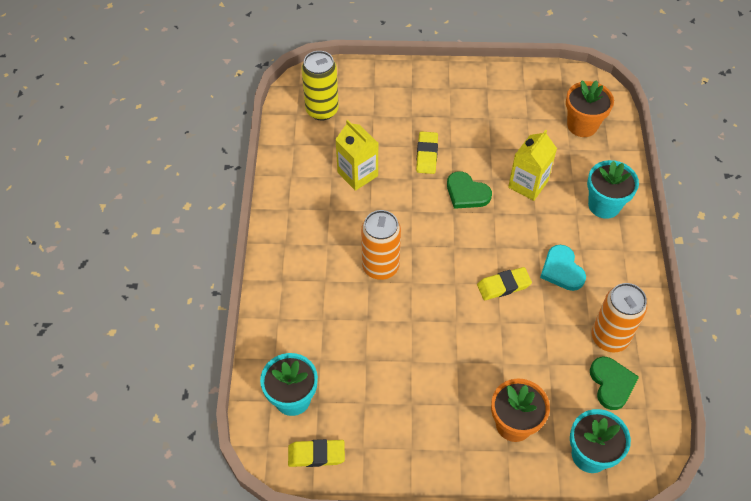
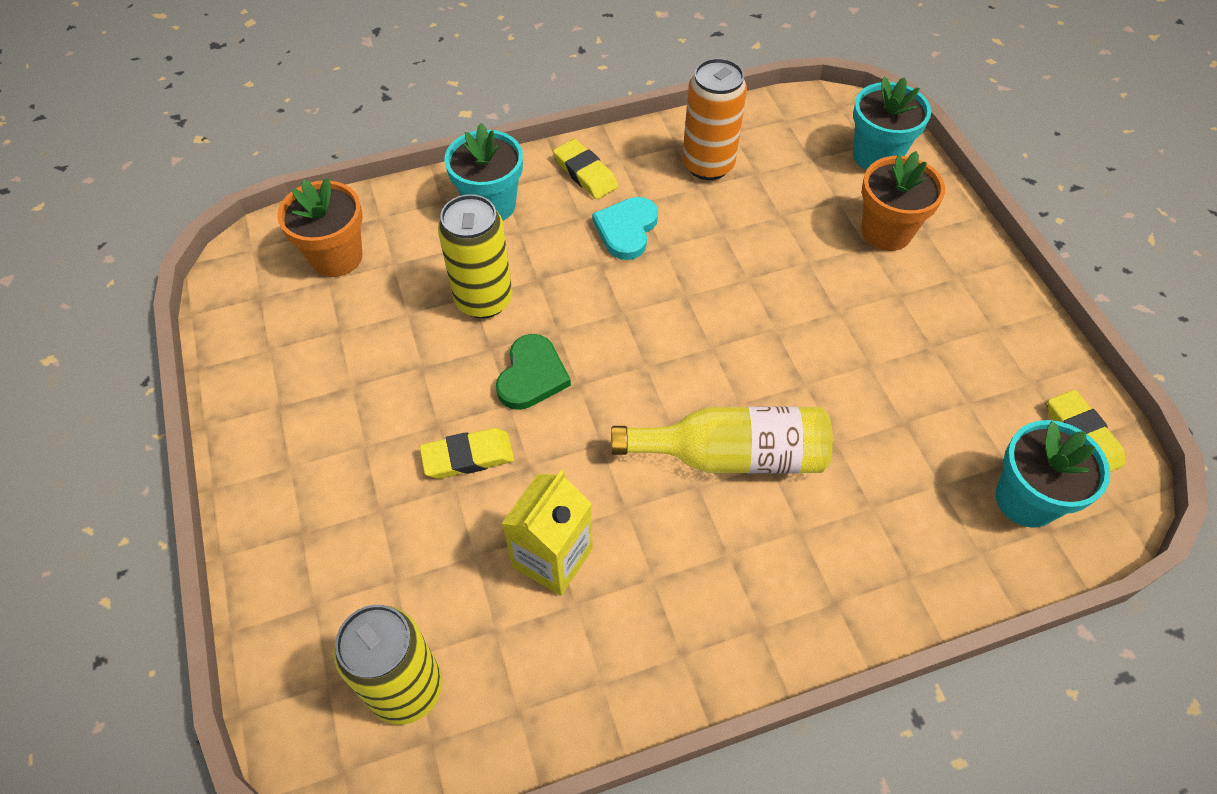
camera: 110 degrees left, 0 degrees up
orange can [361,210,401,280] -> yellow bottle [611,407,833,474]
yellow eraser [477,267,532,300] -> yellow eraser moved to [553,139,618,199]
yellow carton [508,130,557,201] -> yellow can [438,194,513,319]
turquoise heart [540,245,586,291] -> turquoise heart turned 150 degrees clockwise [592,197,658,260]
green heart [590,357,639,410] -> none

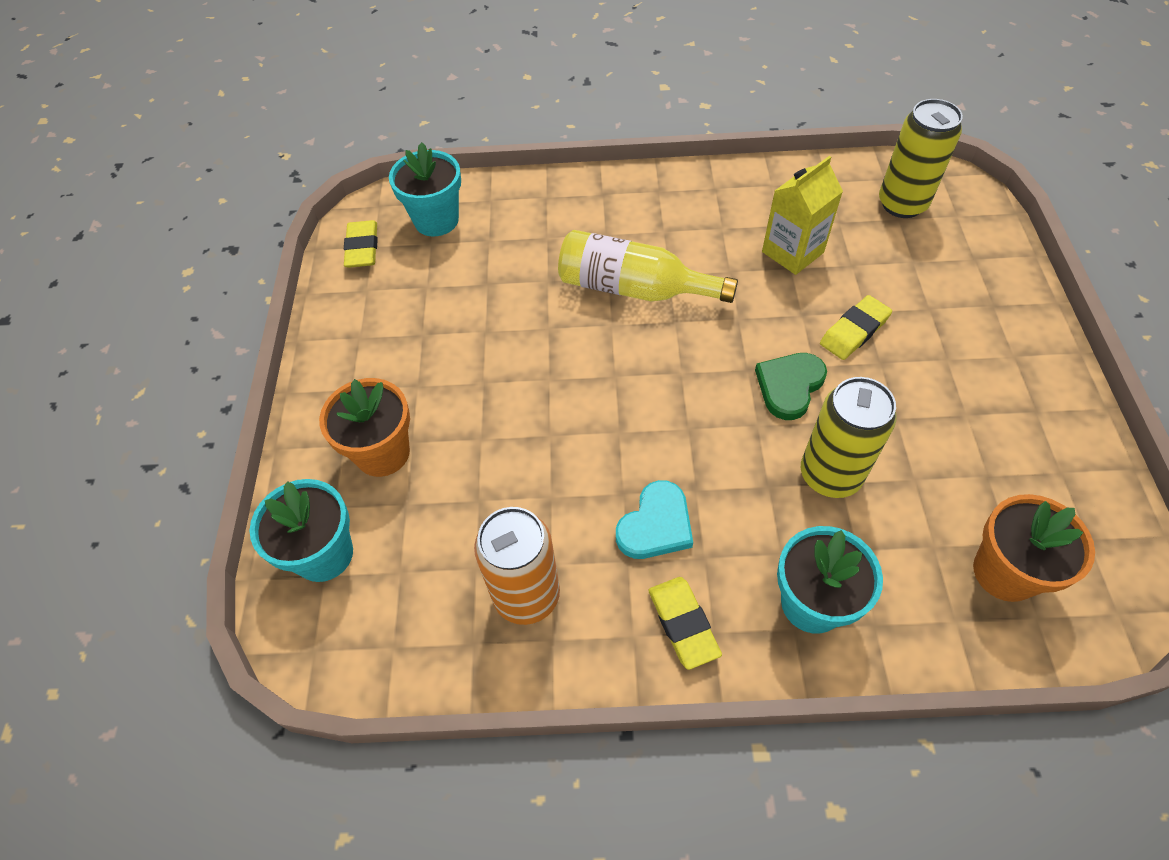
camera: 160 degrees left, 0 degrees up
yellow eraser [420,428,514,479] -> yellow eraser turned 45 degrees counterclockwise [820,295,892,360]

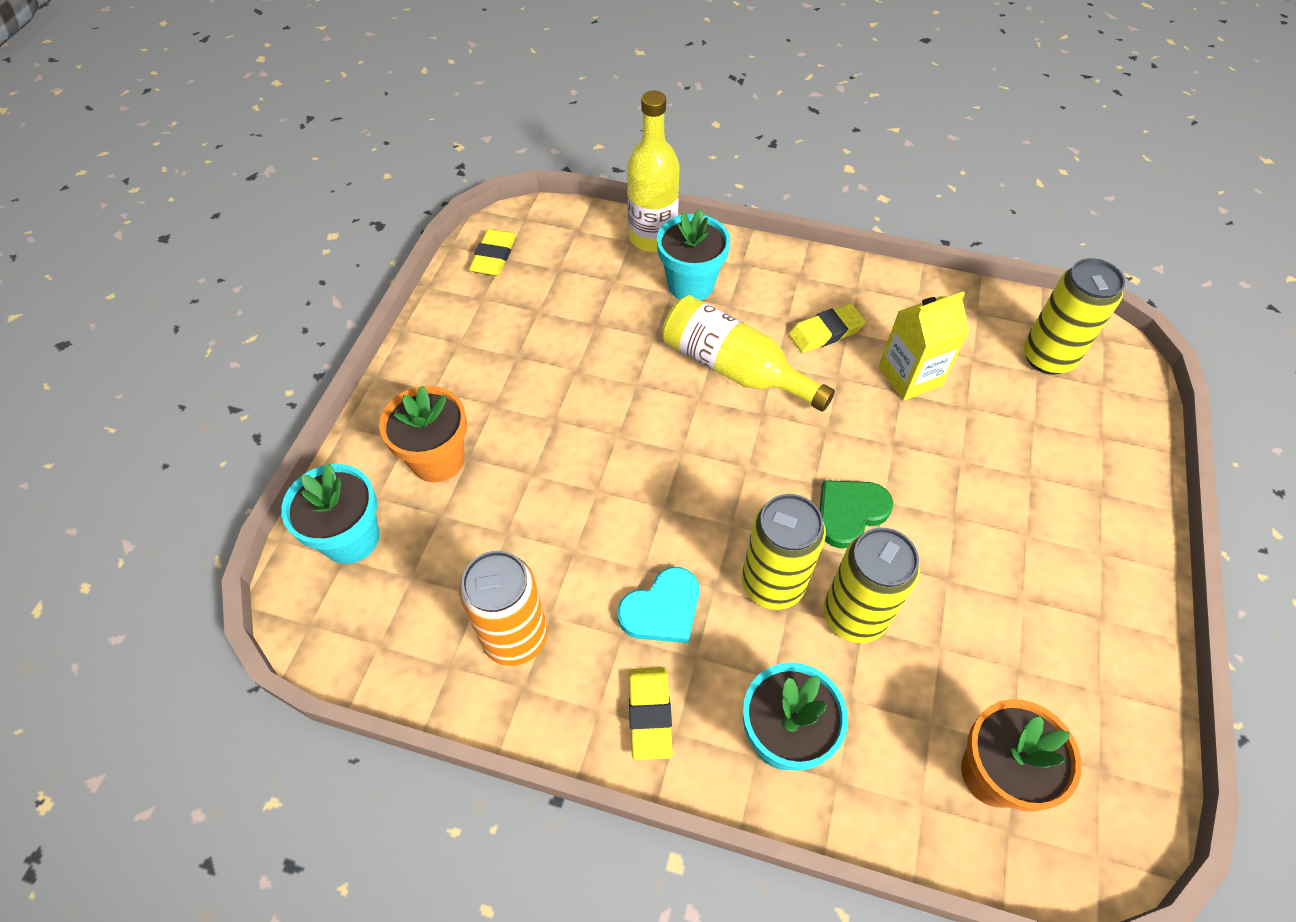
camera: 15 degrees right, 0 degrees up
turquoise flower pot [389,142,461,236] -> turquoise flower pot moved to [657,208,730,300]
yellow eraser [820,295,892,360] -> yellow eraser moved to [788,303,866,353]
none -> yellow bottle [627,91,680,252]
none -> yellow can [742,494,826,610]

